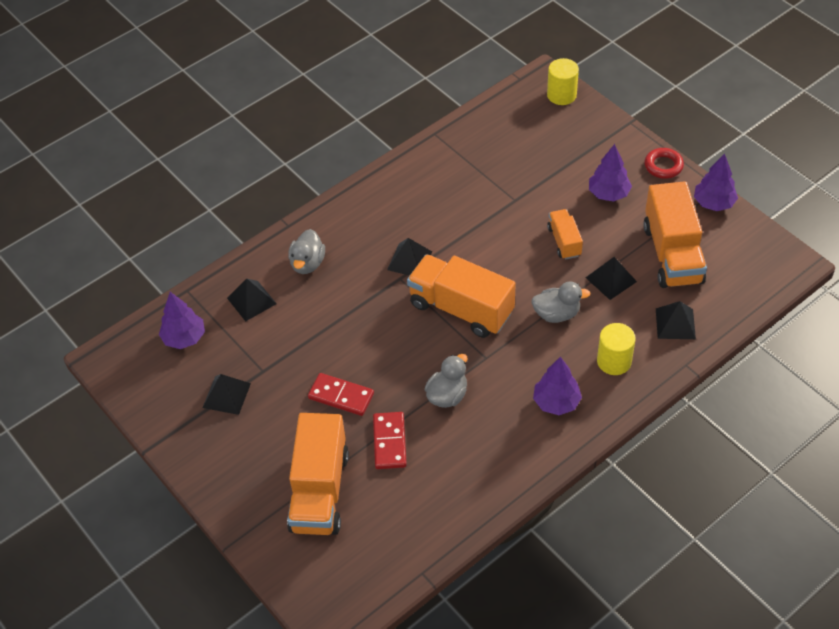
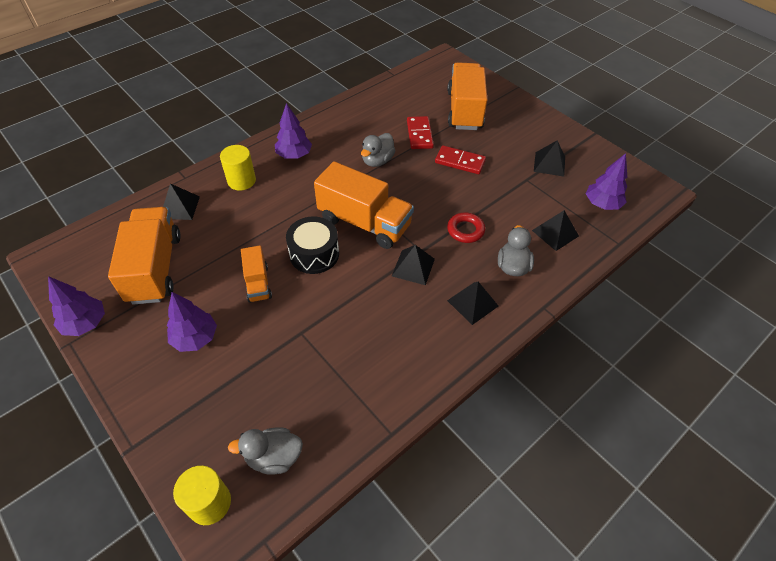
camera: 175 degrees right, 0 degrees up
grey duck [531,282,591,323] -> grey duck moved to [228,427,303,475]
black pyramid [586,257,637,300] -> black pyramid moved to [447,282,498,325]
red ring [644,148,684,179] -> red ring moved to [447,213,485,243]
none -> black drum [286,217,339,274]

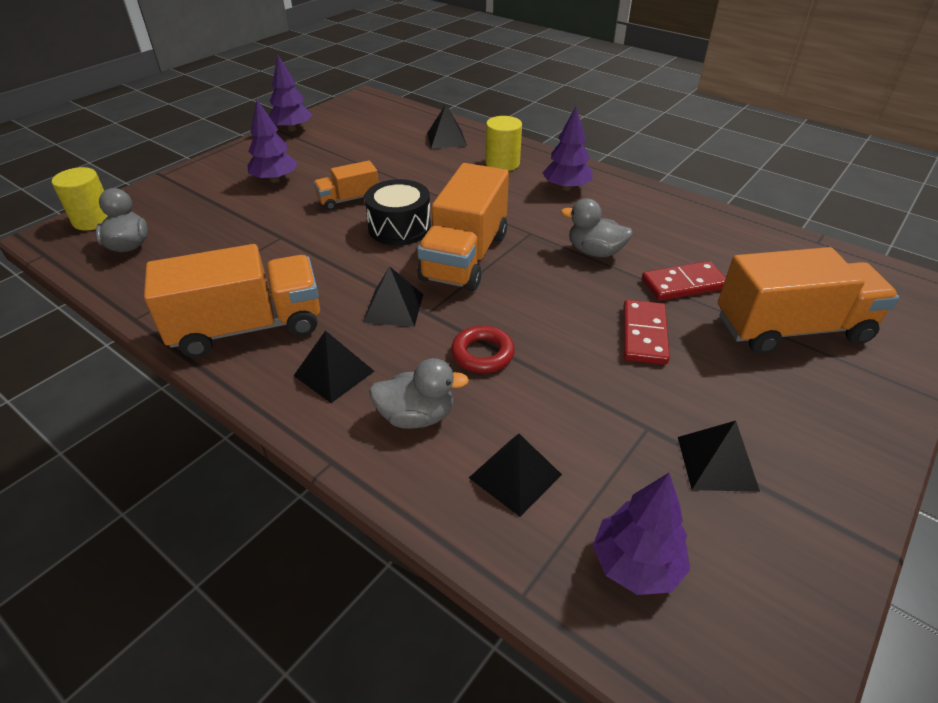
camera: 80 degrees right, 10 degrees down
orange truck [108,207,181,305] -> orange truck moved to [144,244,320,358]

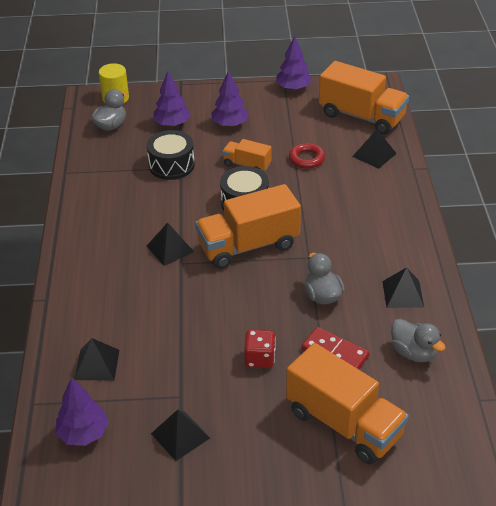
camera: 50 degrees right, 0 degrees up
orange truck [144,244,320,358] -> orange truck moved to [319,61,409,135]
black pyramid [294,330,374,403] -> black pyramid moved to [382,267,424,308]
grey duck [369,358,469,429] -> grey duck moved to [391,319,446,362]
red ring [451,325,515,373] -> red ring moved to [289,143,325,169]
yellow cylinder [485,116,522,171] -> none
purple tree [542,107,593,191] -> purple tree moved to [153,71,191,127]
red domino [623,300,670,365] -> red dice [244,330,276,368]
none -> black drum [147,130,195,180]

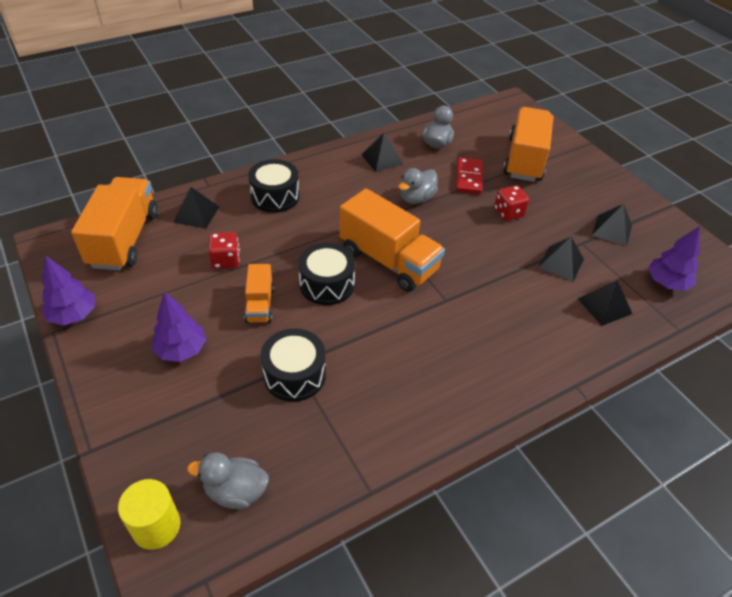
camera: 120 degrees left, 5 degrees up
black pyramid [146,223,194,266] -> black pyramid moved to [538,237,584,281]
purple tree [153,71,191,127] -> none
red ring [289,143,325,169] -> red dice [208,232,240,269]
none -> black drum [248,159,299,213]

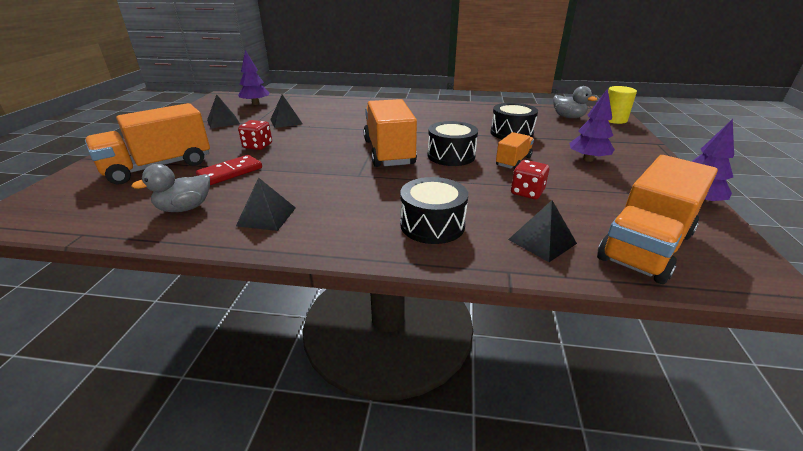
camera: 140 degrees left, 15 degrees down
grey duck [398,168,438,204] -> none
black pyramid [578,280,632,326] -> none

